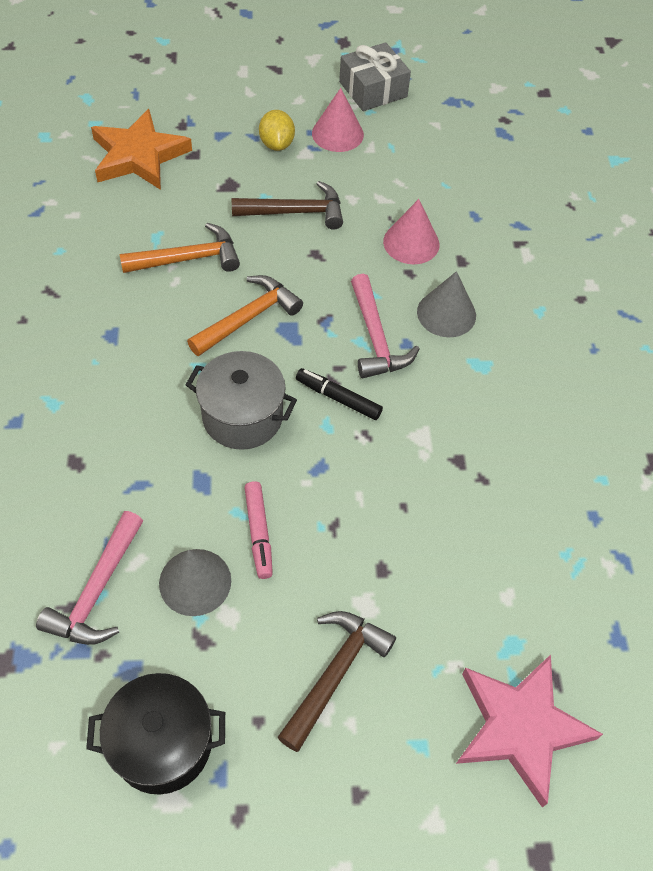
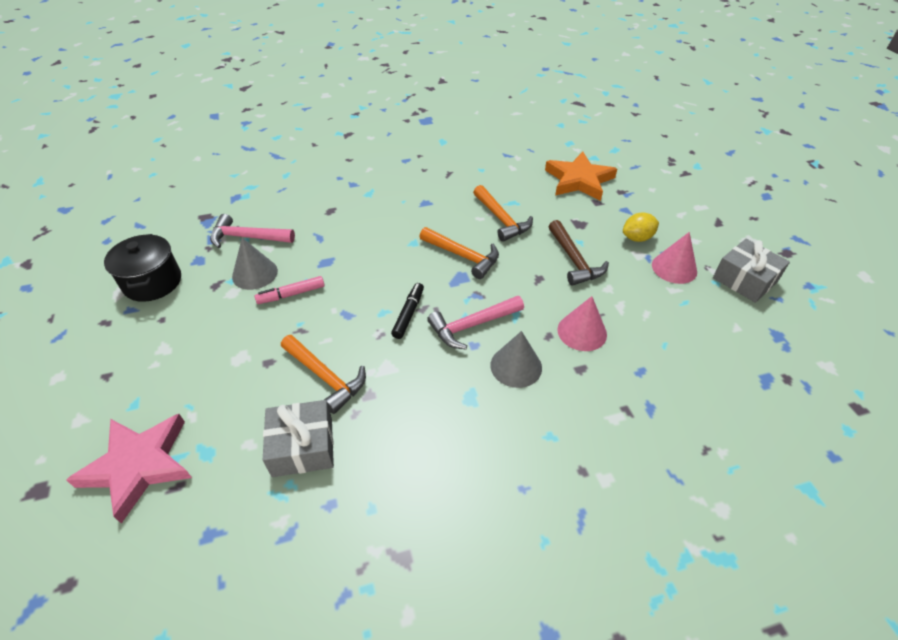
camera: 80 degrees right, 10 degrees down
grey pot [186,351,297,450] -> none
brown hammer [278,611,396,752] -> none
none -> grey gift [263,400,334,477]
none -> orange hammer [281,335,366,414]

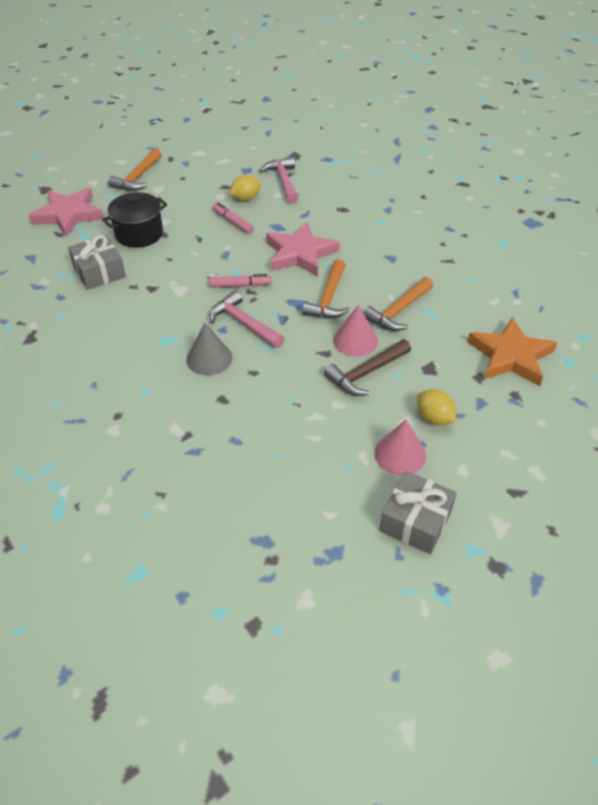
camera: 70 degrees right, 0 degrees up
black pot [104,234,181,302] -> black pot moved to [102,192,167,248]
grey cone [232,238,278,290] -> yellow lemon [229,175,261,201]
orange hammer [281,335,366,414] -> orange hammer moved to [108,148,162,191]
black marker [391,283,424,339] -> pink marker [210,274,271,288]
pink cone [557,296,607,351] -> pink cone moved to [333,305,378,357]
none -> pink star [266,222,340,277]

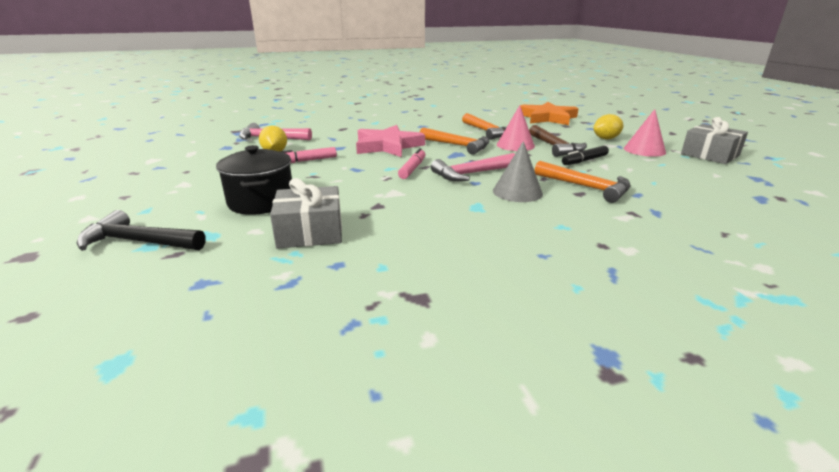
camera: 70 degrees left, 20 degrees down
pink star [29,188,104,237] -> black hammer [77,210,206,251]
orange hammer [108,148,162,191] -> orange hammer moved to [534,161,631,203]
none -> black marker [562,146,609,165]

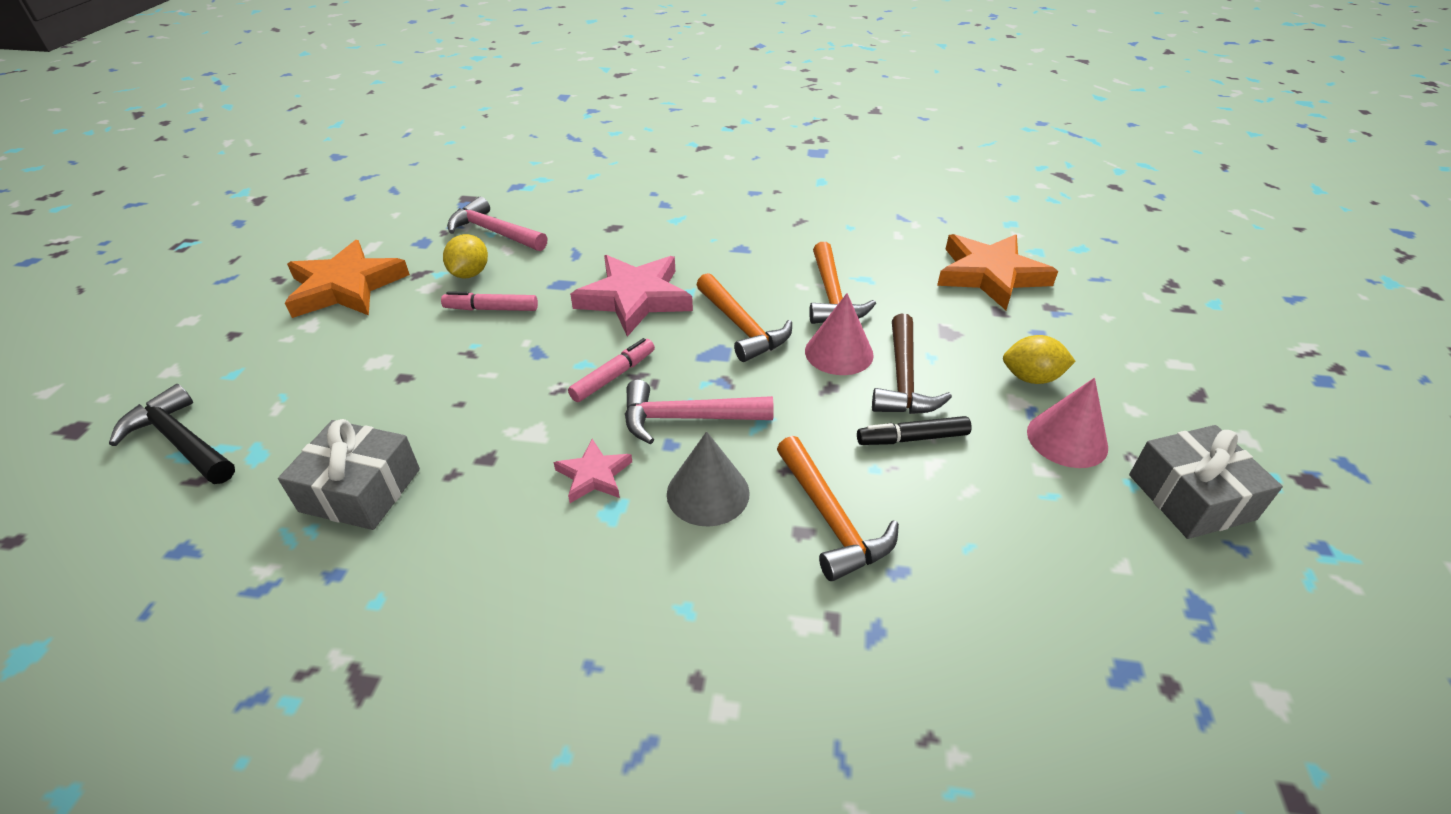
camera: 25 degrees right, 15 degrees up
black pot [216,145,292,215] -> none
none -> orange star [285,240,410,318]
none -> pink star [553,439,632,503]

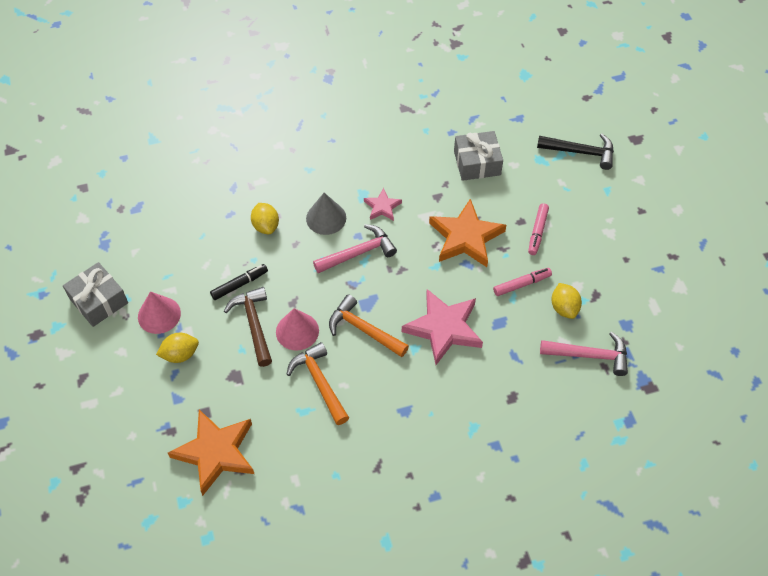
camera: 155 degrees right, 15 degrees up
orange star [285,240,410,318] -> orange star moved to [429,199,506,267]
pink marker [568,338,655,402] -> pink marker moved to [528,203,549,255]
orange hammer [777,436,899,581] -> yellow lemon [251,203,279,234]

